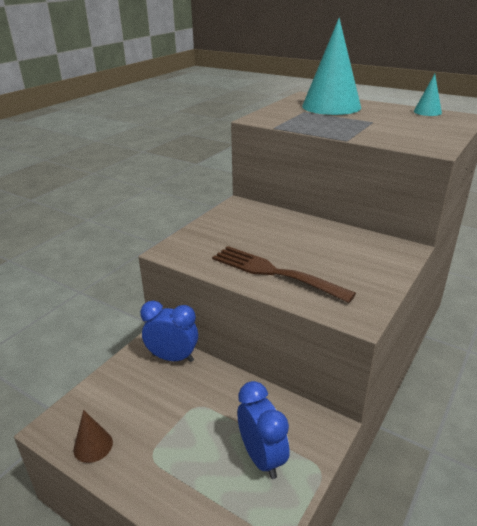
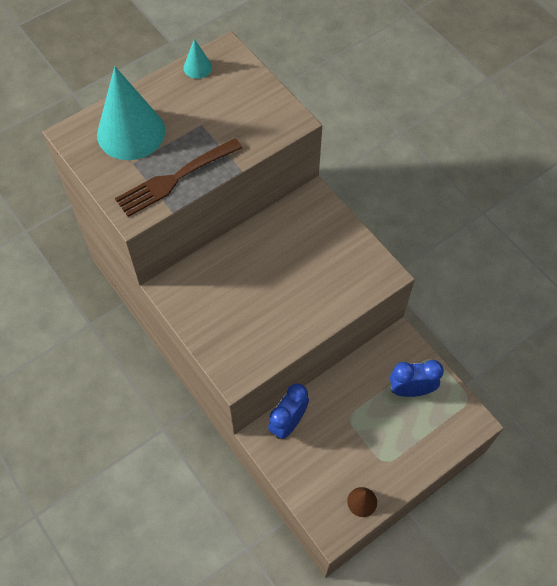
camera: 70 degrees left, 30 degrees up
brown fork [212,246,356,303] -> brown fork moved to [115,138,242,217]

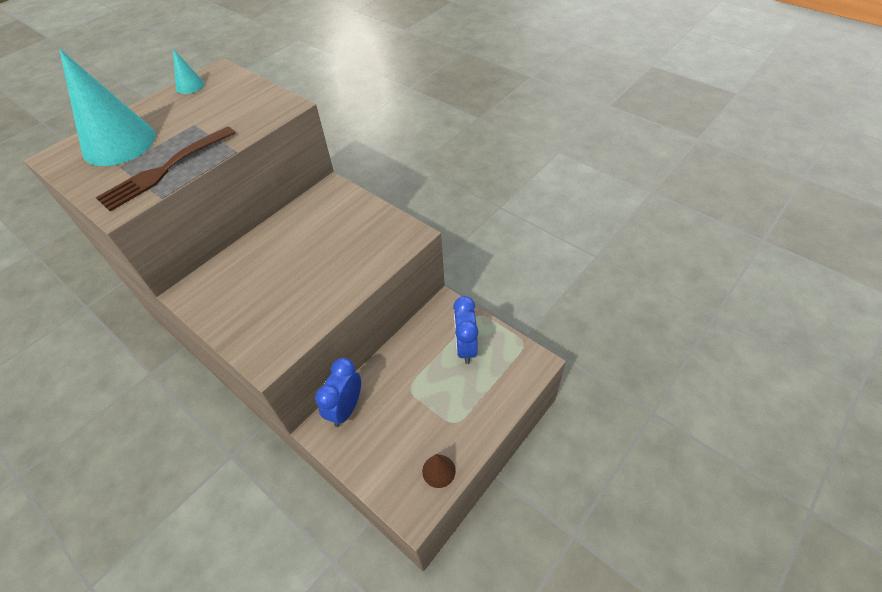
camera: 10 degrees left, 10 degrees down
blue clock [390,360,444,397] -> blue clock turned 75 degrees counterclockwise [453,296,478,364]

